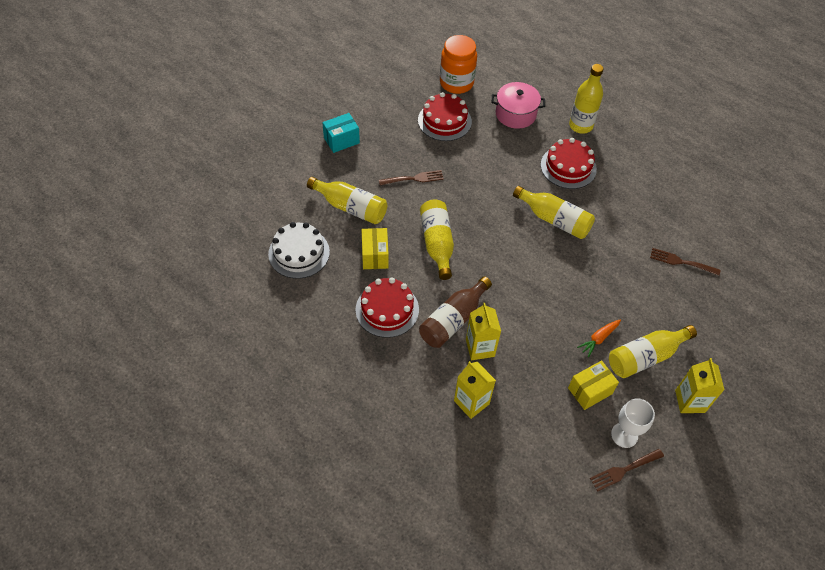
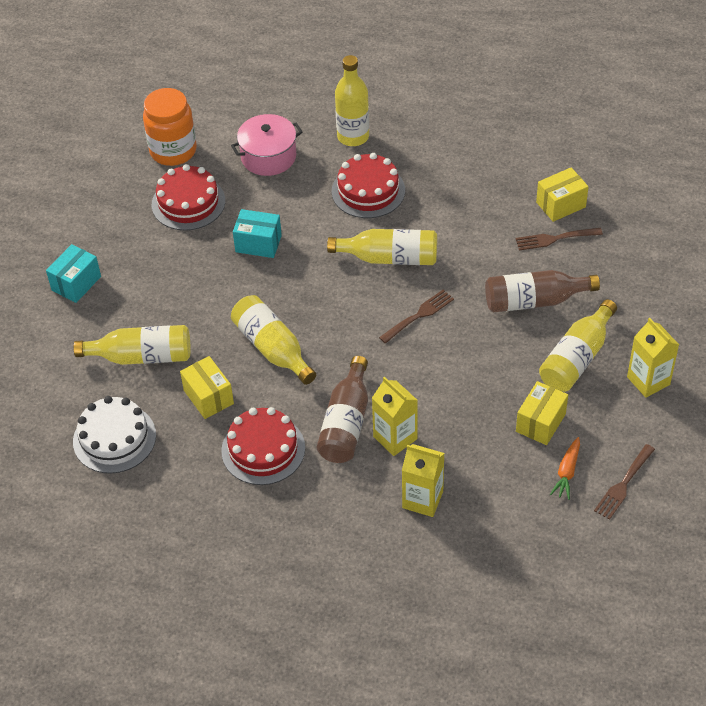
camera: 25 degrees left, 5 degrees down
brown fork [379,170,444,185] -> brown fork moved to [379,290,454,344]
orange carrot [577,320,621,357] -> orange carrot moved to [550,437,580,500]
white goblet [611,398,655,448] -> none
none -> turquoise box [233,209,282,258]
none -> brown bottle [485,270,600,313]
none -> yellow box [536,167,589,222]

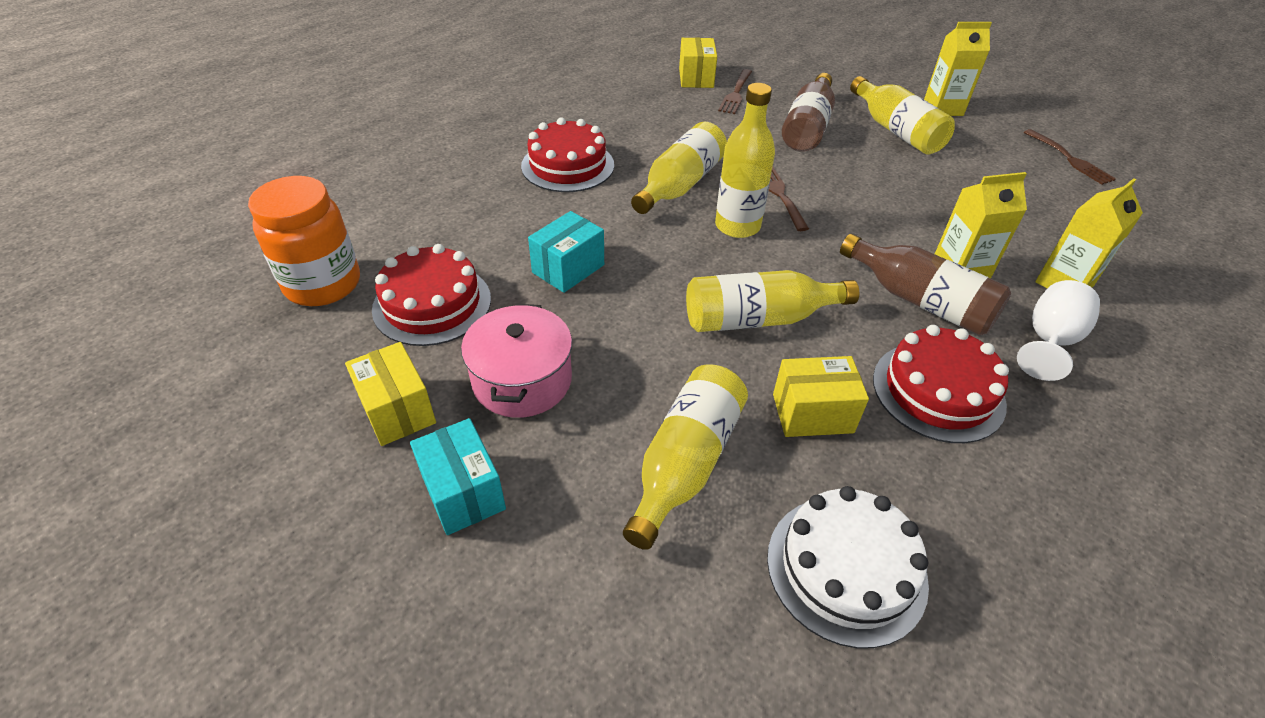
camera: 65 degrees left, 5 degrees down
pink pot [231,114,303,176] -> pink pot moved to [461,304,572,418]
yellow bottle [335,55,369,146] -> yellow bottle moved to [715,83,775,238]
yellow box [516,381,568,445] -> yellow box moved to [345,342,436,446]
orange carrot [550,437,580,500] -> none
none -> white goblet [1017,280,1100,381]

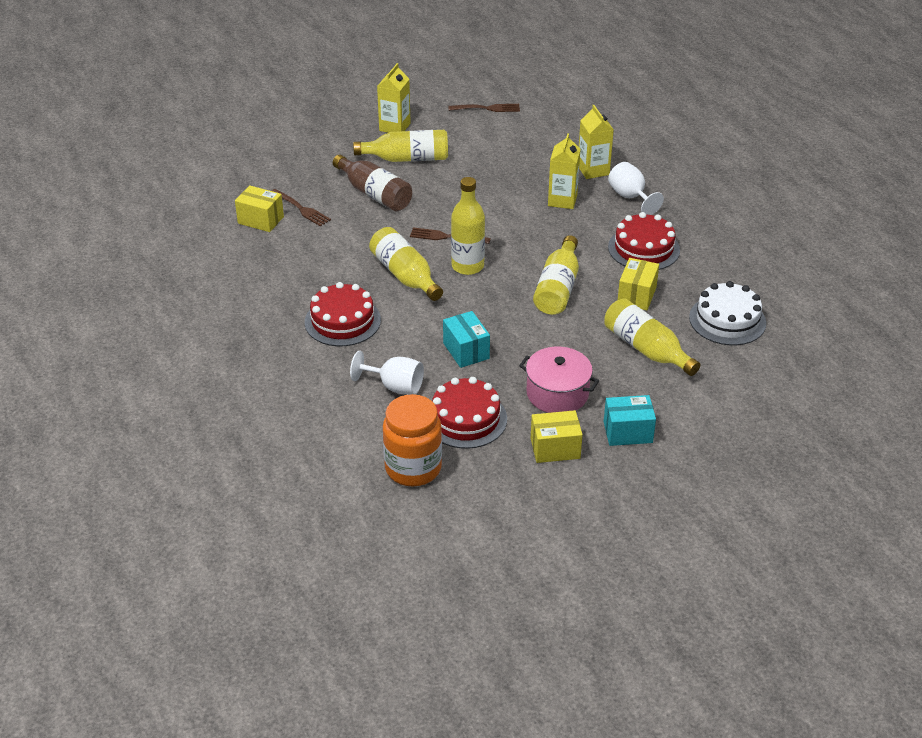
camera: 65 degrees left, 5 degrees down
brown bottle [840,234,1011,335] -> none
none -> white goblet [350,351,424,395]

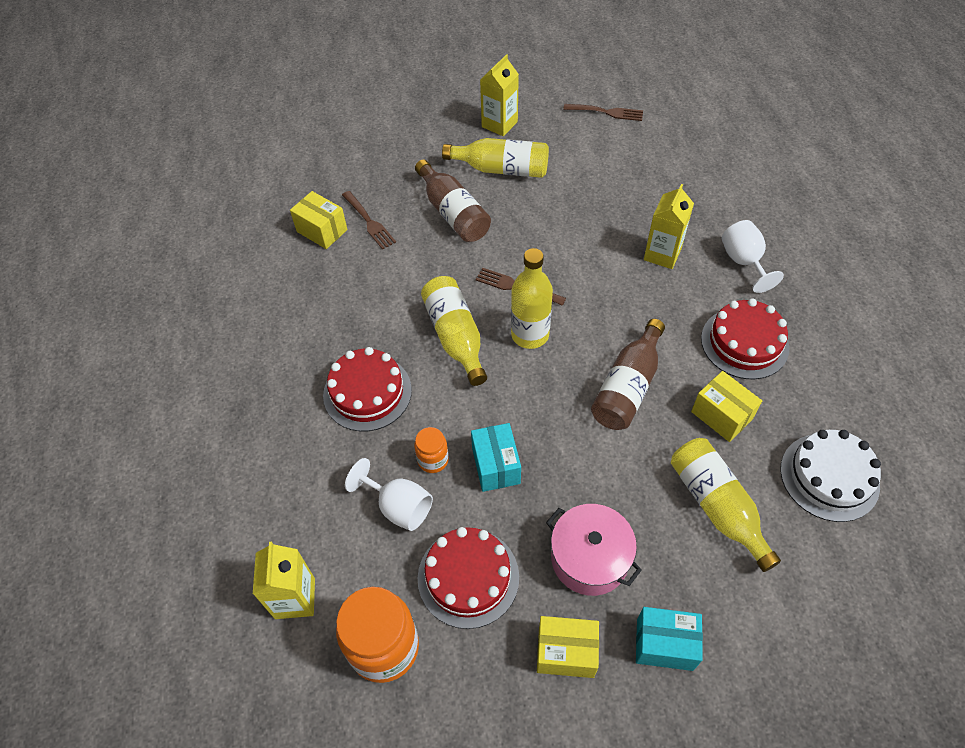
camera: 15 degrees right, 15 degrees up
yellow bottle [533,235,579,315] -> brown bottle [591,319,665,430]
yellow carton [579,105,614,179] -> yellow carton moved to [253,542,315,619]
yellow box [618,258,659,310] -> yellow box turned 75 degrees counterclockwise [691,371,762,442]
none -> orange jar [414,427,449,473]

